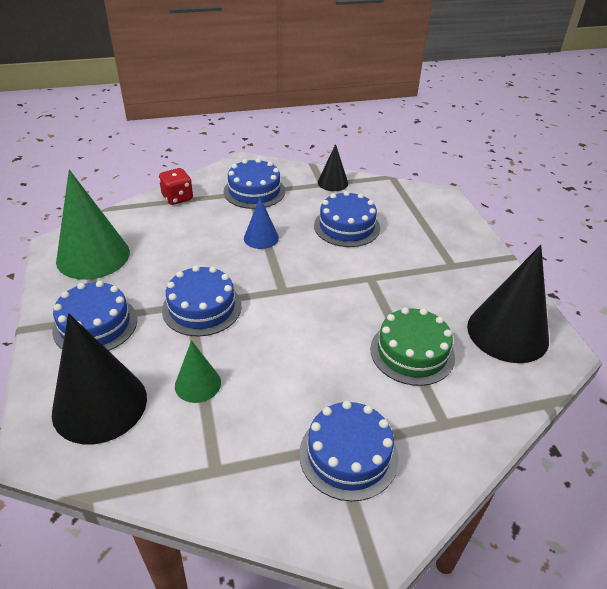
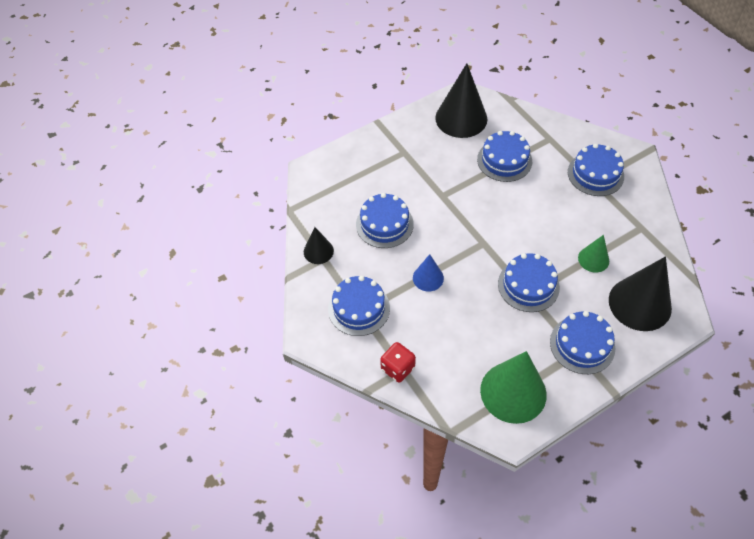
camera: 105 degrees left, 15 degrees up
green cake [370,307,455,386] -> blue cake [477,131,532,182]

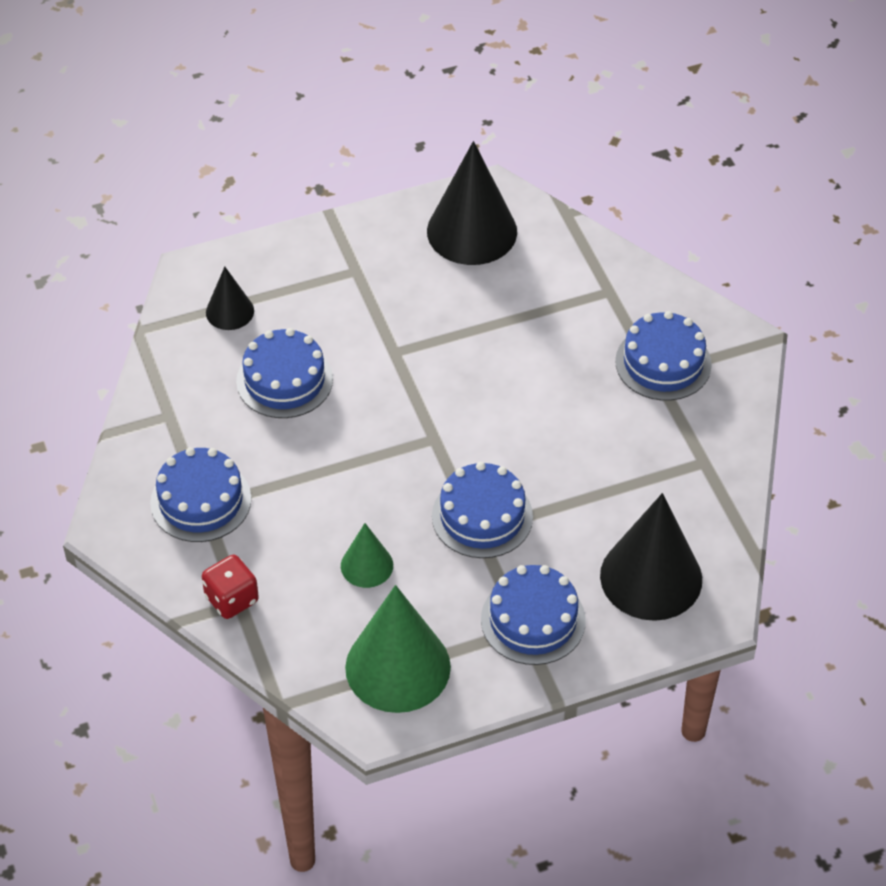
camera: 10 degrees right, 5 degrees down
black cone [304,227,334,264] -> black cone moved to [206,267,254,330]
blue cone [413,254,444,292] -> none
blue cake [477,131,532,182] -> none
green cone [578,235,609,272] -> green cone moved to [341,523,393,588]

